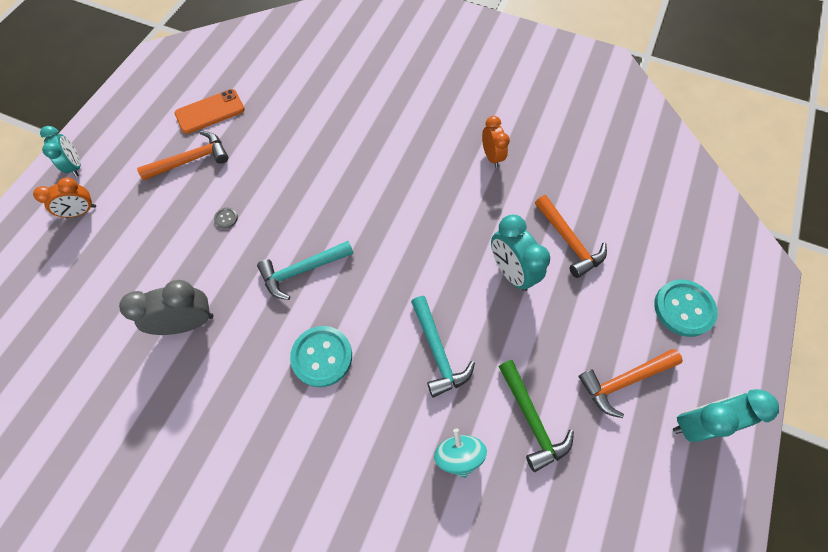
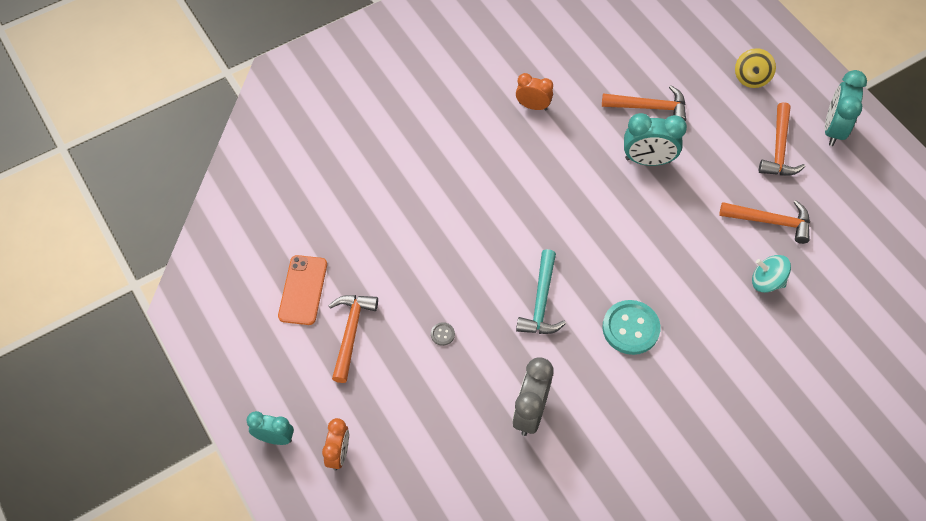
camera: 55 degrees left, 5 degrees down
turquoise hammer [411,296,475,398] -> none
green hammer [498,360,574,472] -> orange hammer [719,200,810,244]
turquoise button [654,280,718,337] -> yellow spinning top [735,48,776,88]

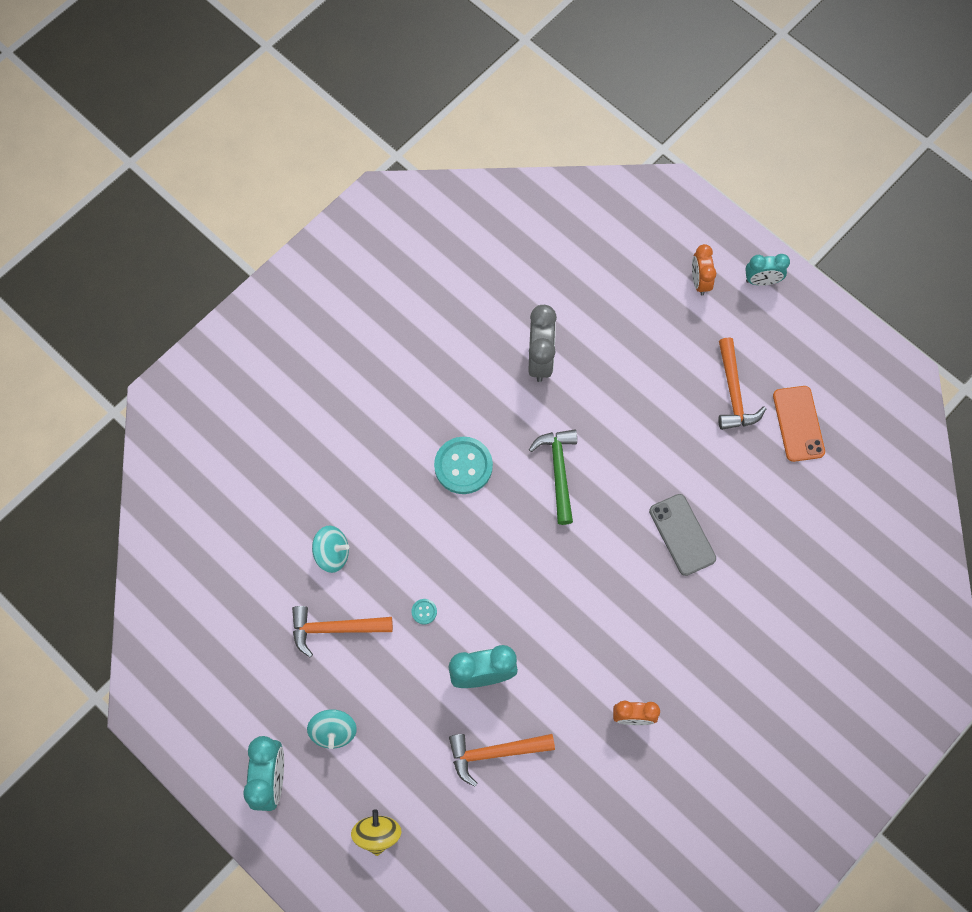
camera: 165 degrees right, 10 degrees up
grey button [431,322,455,346] -> none
turquoise hammer [516,249,566,334] -> green hammer [529,429,577,525]
orange hammer [759,102,805,176] -> turquoise spinning top [307,709,357,749]
none -> turquoise button [411,599,437,624]
none -> grey phone [649,494,716,576]

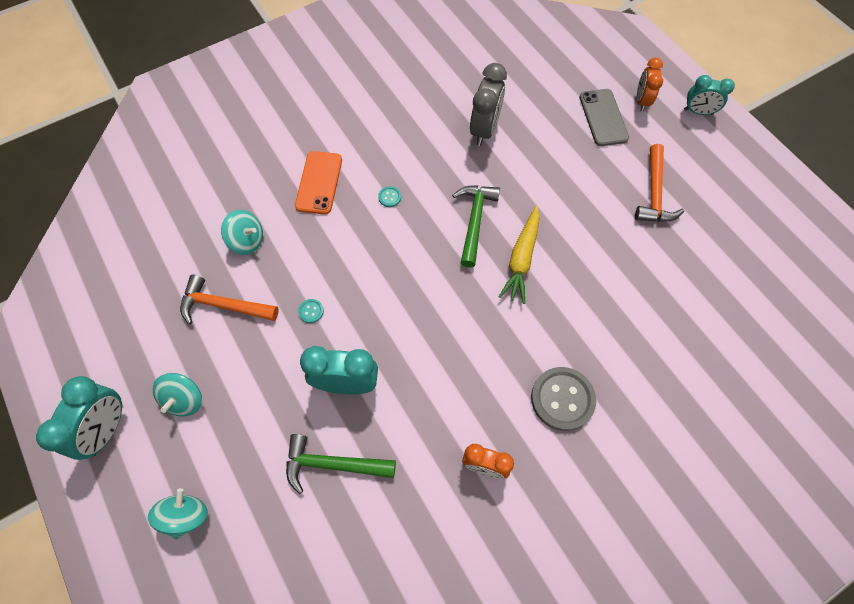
camera: 15 degrees right, 5 degrees down
yellow spinning top [351,809,402,856] -> turquoise spinning top [148,488,208,539]
turquoise button [434,437,493,494] -> turquoise button [378,186,401,207], size x0.42
orange hammer [449,734,555,787] -> green hammer [286,434,396,494]
grey phone [649,494,716,576] -> grey phone moved to [579,89,629,146]
orange phone [773,386,825,462] -> orange phone moved to [295,151,342,214]
none -> yellow carrot [499,206,540,304]
none -> grey button [531,367,596,431]

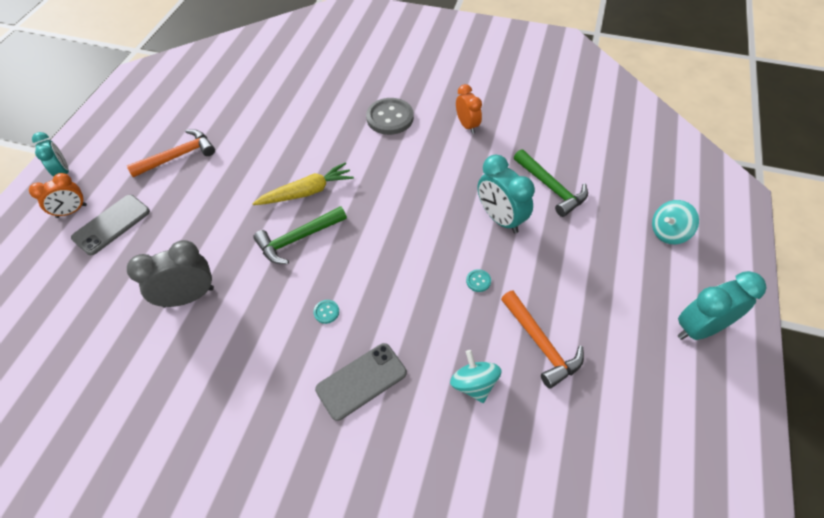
camera: 130 degrees left, 10 degrees down
turquoise spinning top [153,373,202,417] -> none
orange phone [295,151,342,214] -> grey phone [315,343,407,421]

